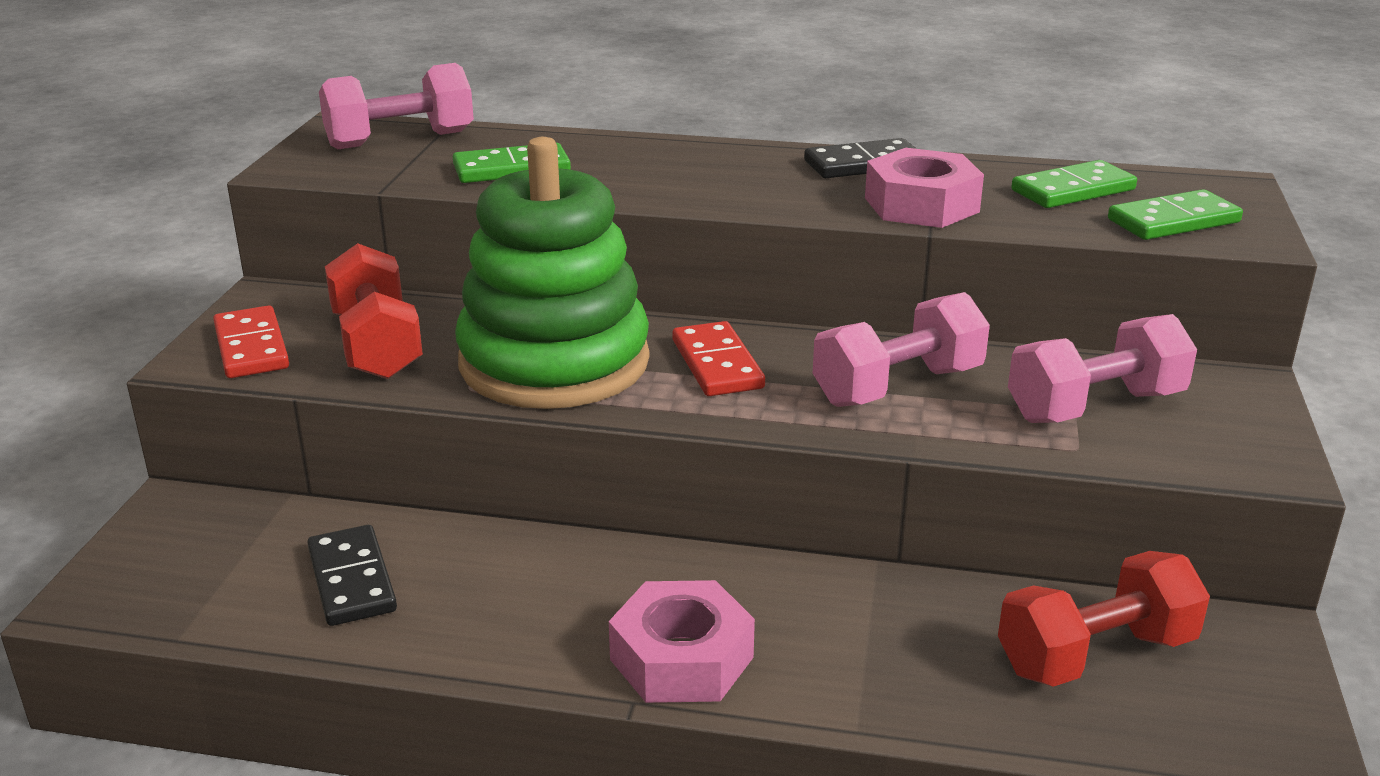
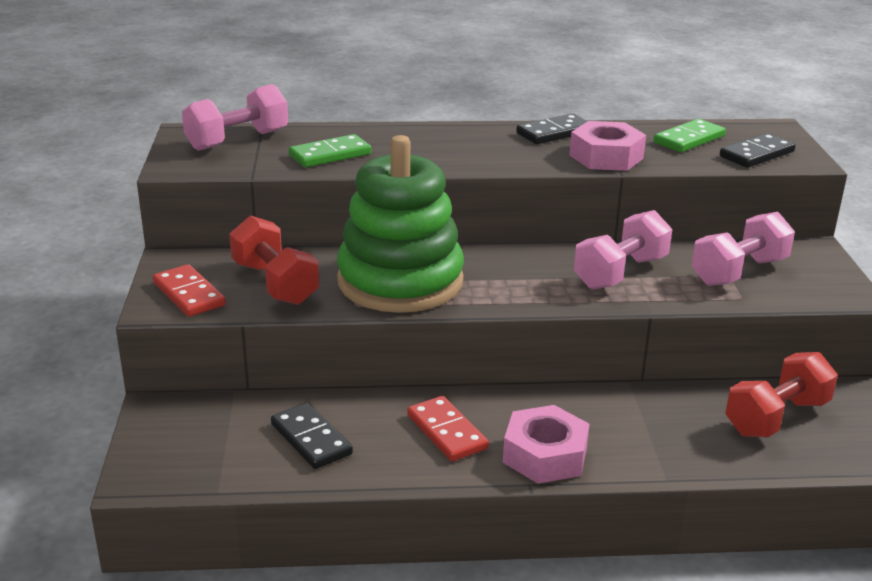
camera: 15 degrees left, 0 degrees up
red domino [673,321,765,396] -> red domino moved to [407,396,489,461]
green domino [1108,189,1243,240] -> black domino [720,133,795,168]

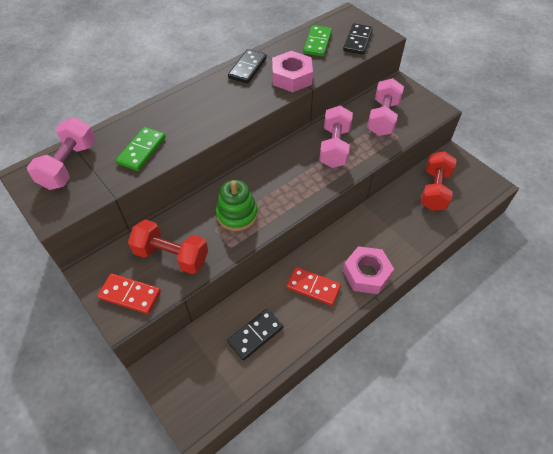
camera: 35 degrees left, 25 degrees up
black domino [271,403,353,469] -> black domino turned 60 degrees counterclockwise [227,309,283,361]
green stacking toy [337,135,464,313] -> green stacking toy [216,180,258,231], size x0.53

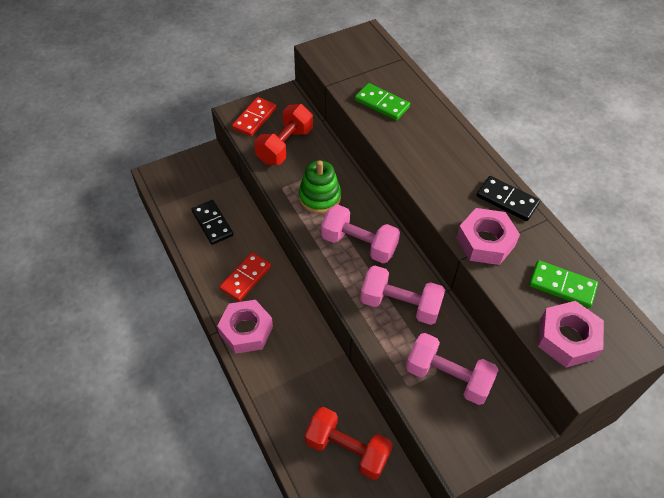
camera: 100 degrees right, 0 degrees up
pink dumbbell [27,117,95,190] -> pink dumbbell moved to [321,204,400,263]
black domino [343,23,373,55] -> pink nut [538,301,604,368]

